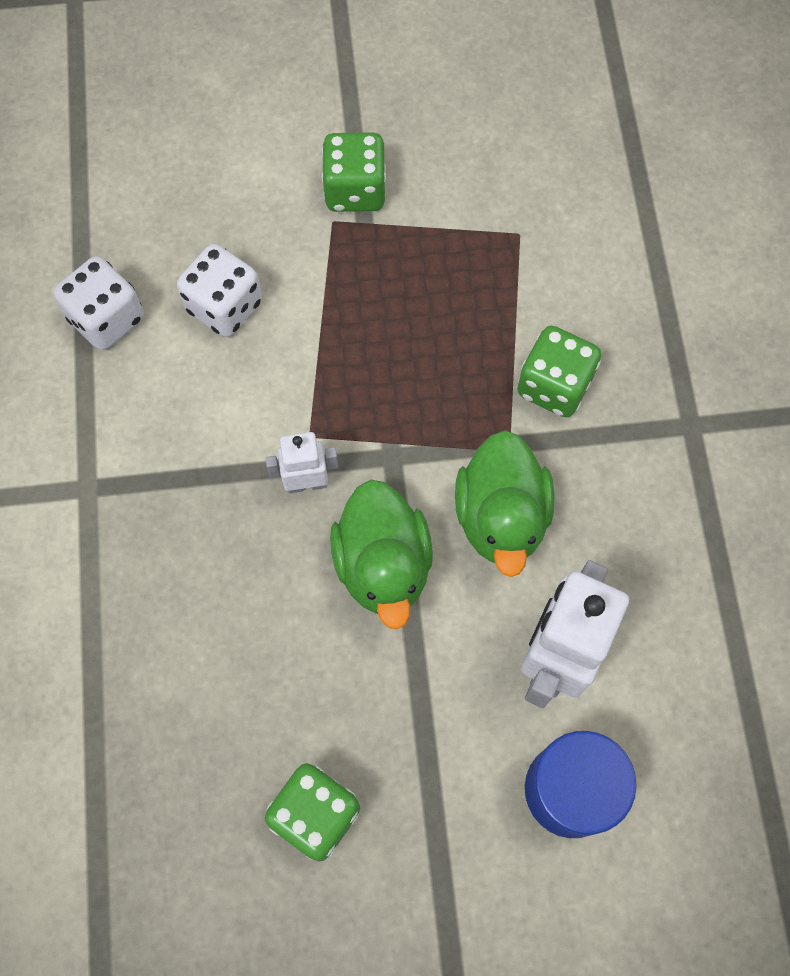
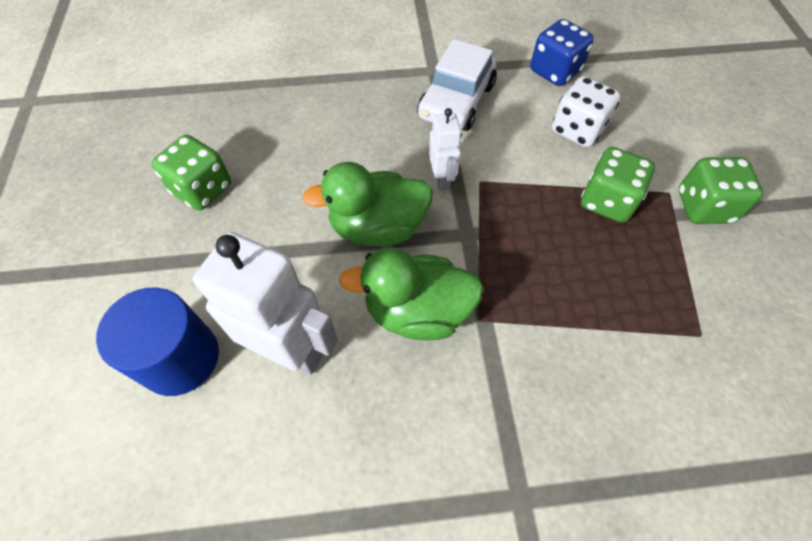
camera: 90 degrees right, 10 degrees down
white dice [54,256,144,350] -> blue dice [531,19,594,86]
green dice [517,326,601,417] -> green dice moved to [581,147,655,222]
none -> white car [417,39,497,131]

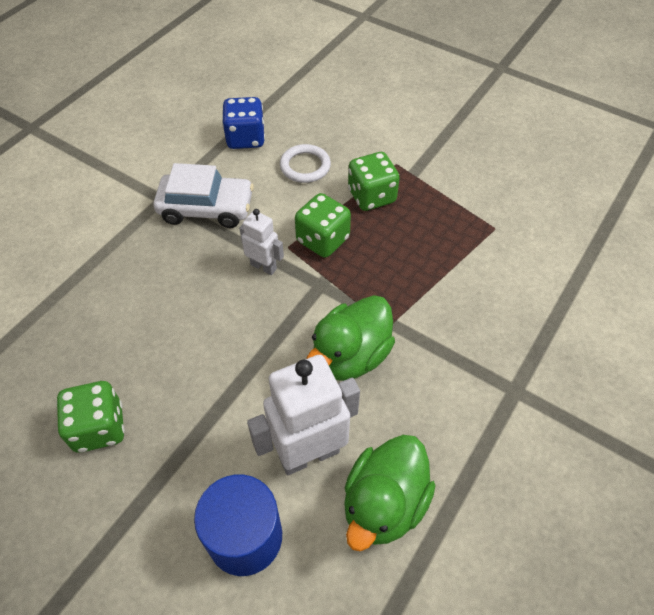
camera: 50 degrees left, 5 degrees down
green duck [302,162,433,246] -> green duck moved to [344,435,436,551]
white car [417,39,497,131] -> white car turned 60 degrees counterclockwise [154,163,254,228]
white dice [552,76,621,147] -> white ring [280,144,331,183]
green dice [679,157,763,224] -> green dice moved to [295,193,351,258]

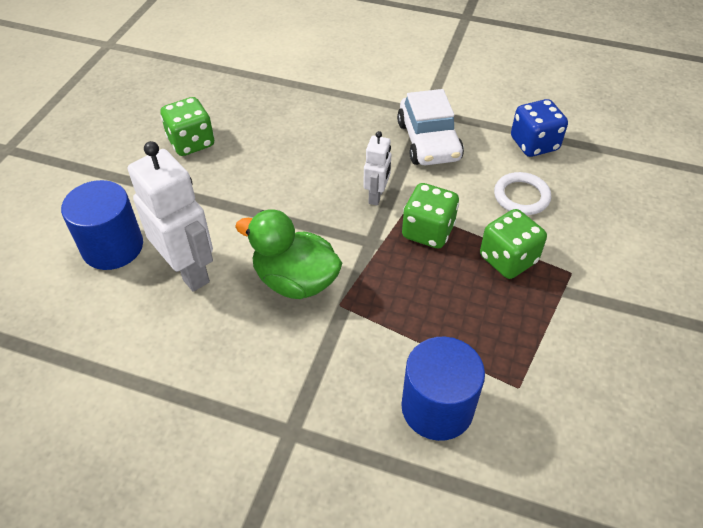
camera: 75 degrees right, 5 degrees down
green duck [344,435,436,551] -> none
none -> blue cylinder [401,337,485,441]

